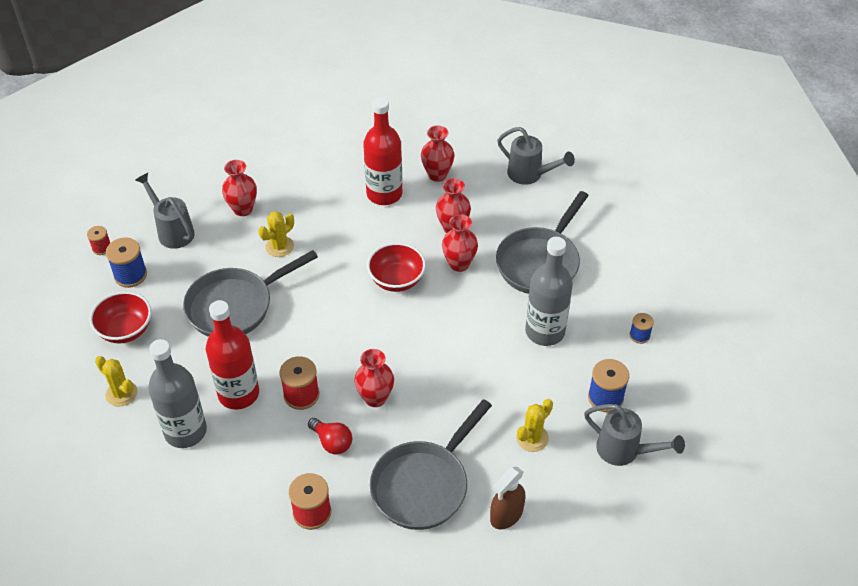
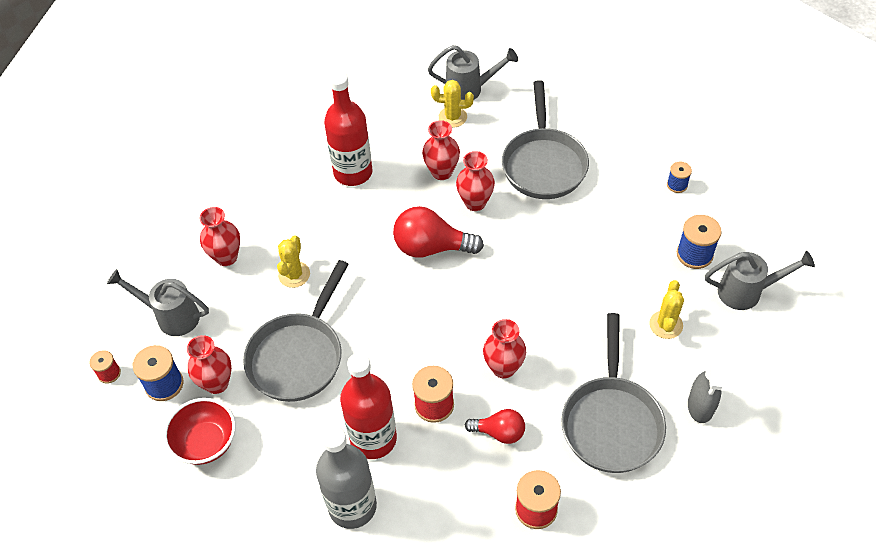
camera: 30 degrees left, 5 degrees up
yellow cactus [95,356,138,407] -> yellow cactus moved to [431,80,474,128]
red bowl [367,242,426,292] -> red light bulb [393,206,484,258]
red vase [421,126,455,182] -> red vase moved to [187,335,232,394]
brown spray bottle [490,466,526,529] -> grey spray bottle [688,356,724,423]
grey bottle [525,237,573,346] -> none

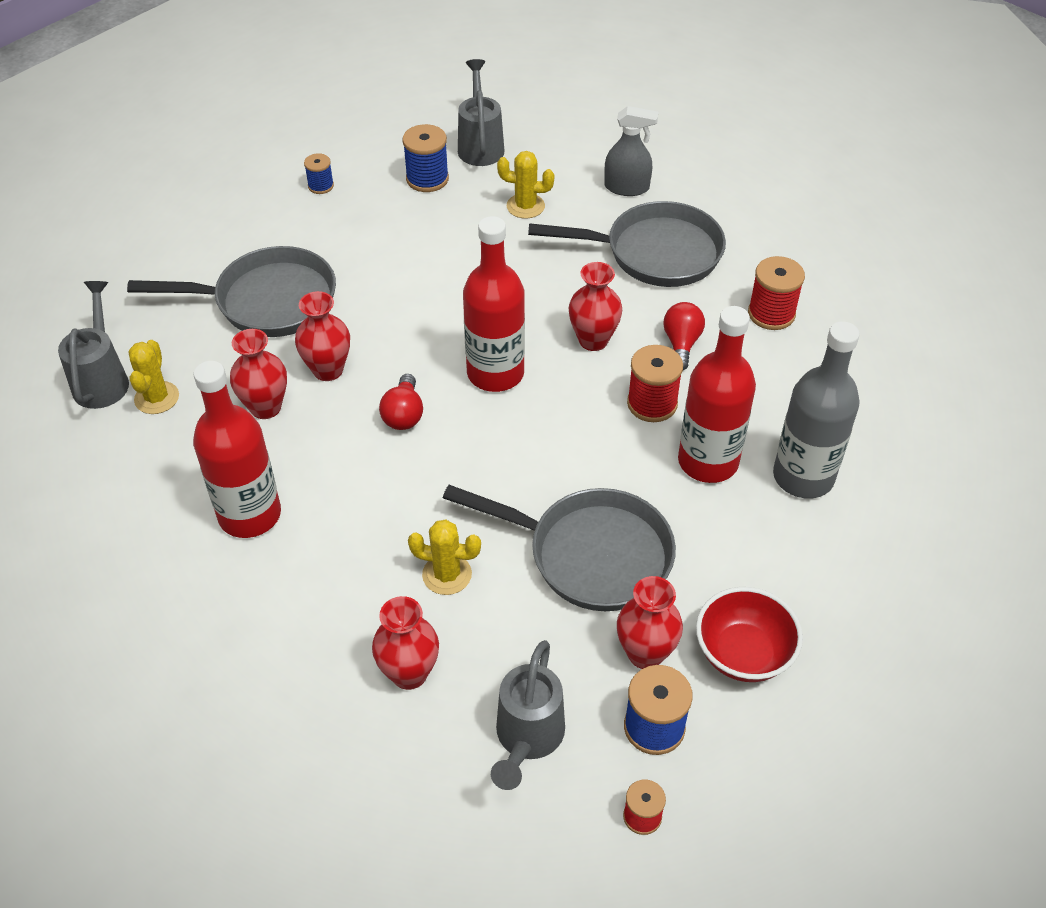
camera: 95 degrees left, 5 degrees down
red light bulb [393,206,484,258] -> red light bulb [379,374,423,430], size x0.60
none -> red bottle [463,216,525,392]

